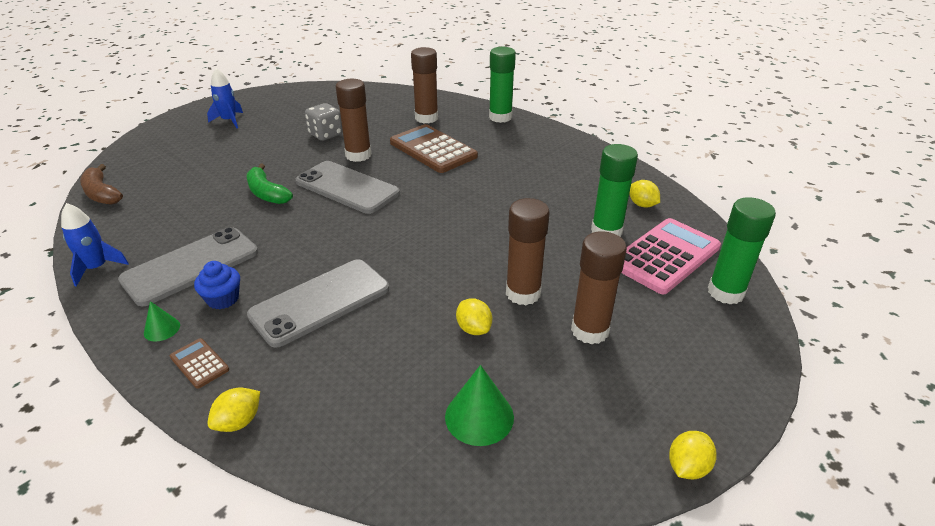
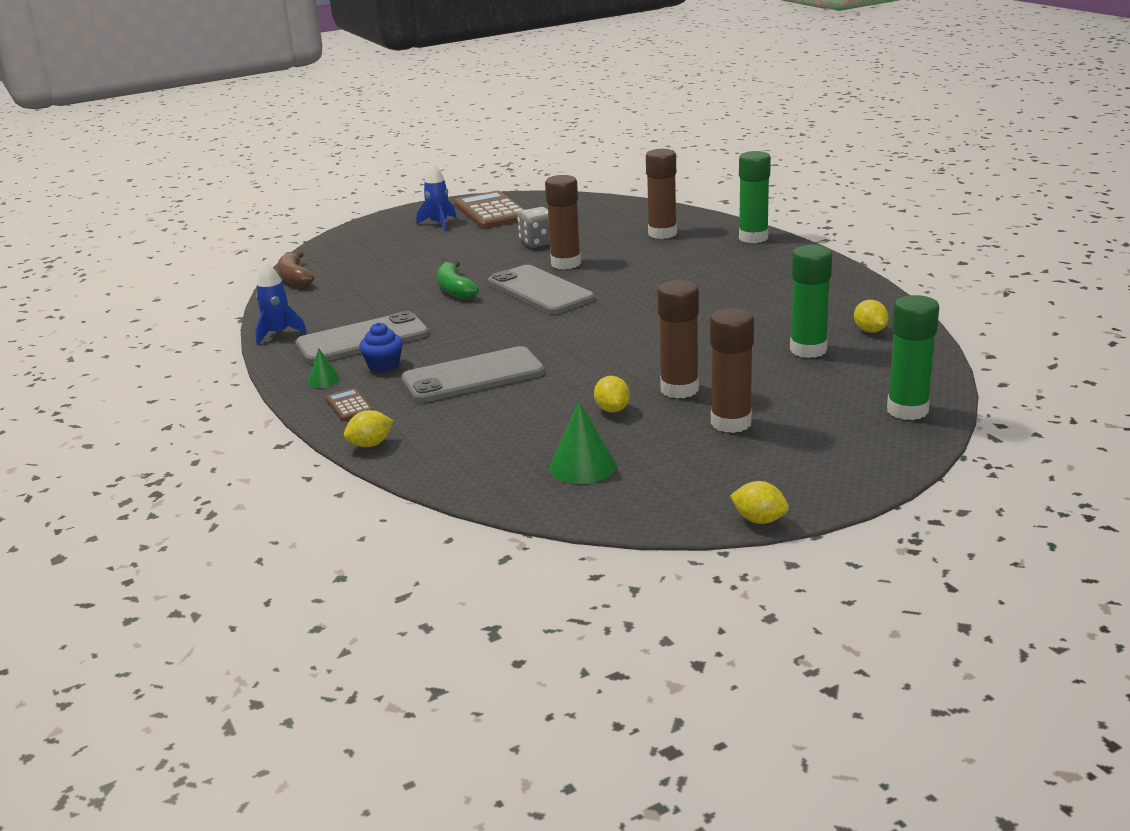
camera: 20 degrees right, 10 degrees down
brown calculator [390,124,478,173] -> brown calculator moved to [454,191,525,229]
pink calculator [621,218,721,294] -> none
yellow lemon [669,431,717,480] -> yellow lemon turned 60 degrees clockwise [730,481,789,524]

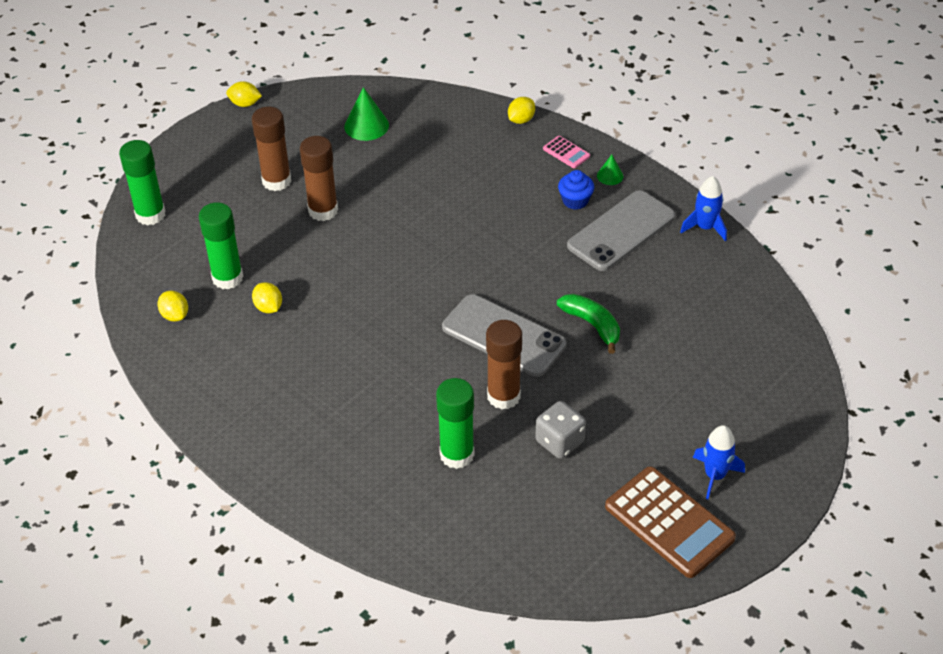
camera: 160 degrees right, 20 degrees up
brown banana [278,251,314,287] -> none
brown calculator [326,388,373,421] -> pink calculator [543,136,590,168]
grey phone [401,346,545,403] -> none
yellow lemon [594,376,630,412] -> yellow lemon moved to [252,282,282,313]
brown glue stick [646,149,677,239] -> none
green glue stick [739,151,771,243] -> green glue stick moved to [436,378,474,469]

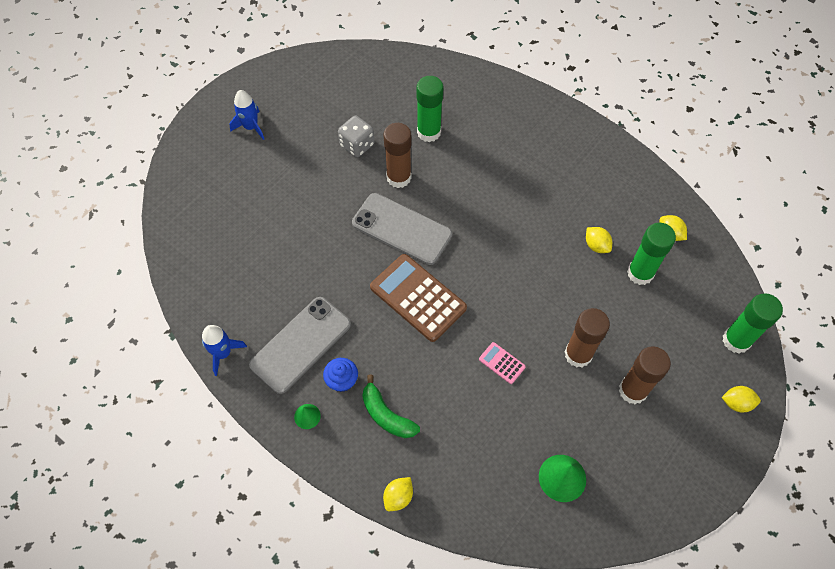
camera: 175 degrees right, 15 degrees up
yellow lemon [226,81,262,107] -> yellow lemon moved to [722,386,761,412]
pink calculator [543,136,590,168] -> pink calculator moved to [479,342,526,384]
green banana [557,294,620,354] -> green banana moved to [362,375,420,438]
brown calculator [605,466,736,578] -> brown calculator moved to [370,254,467,342]

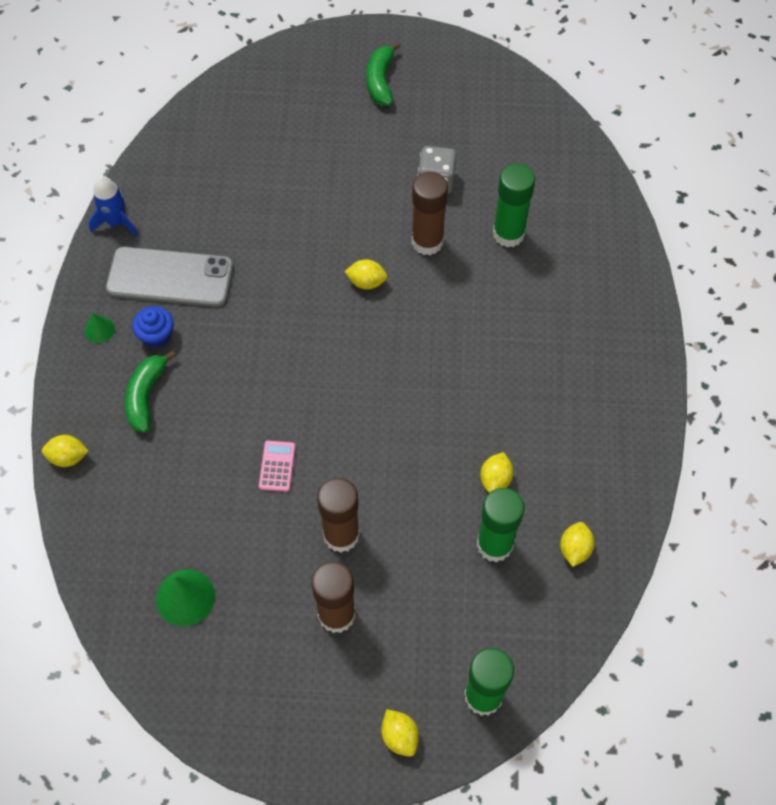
camera: 55 degrees right, 0 degrees up
blue rocket [229,90,264,140] -> green banana [366,42,400,106]
grey phone [352,193,452,265] -> yellow lemon [345,259,387,289]
brown calculator [370,254,467,342] -> none

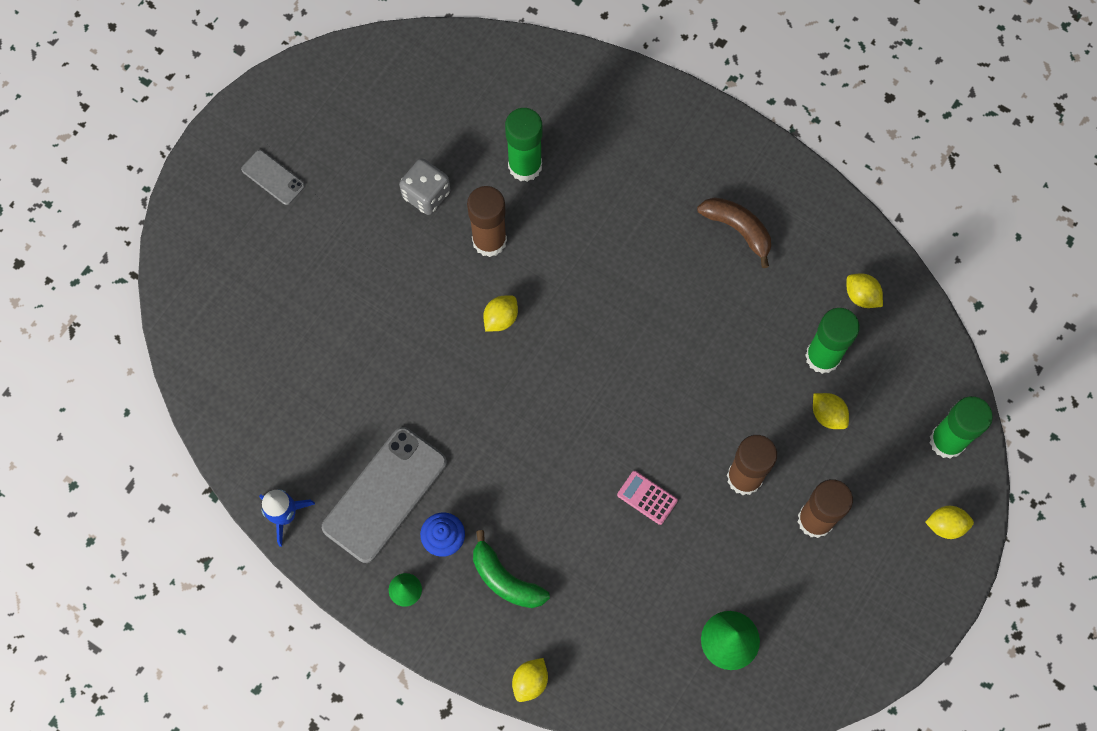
camera: 60 degrees left, 10 degrees up
green banana [366,42,400,106] -> grey phone [241,150,305,205]
yellow lemon [480,452,513,493] -> yellow lemon moved to [813,393,849,429]
none -> brown banana [697,197,771,268]

